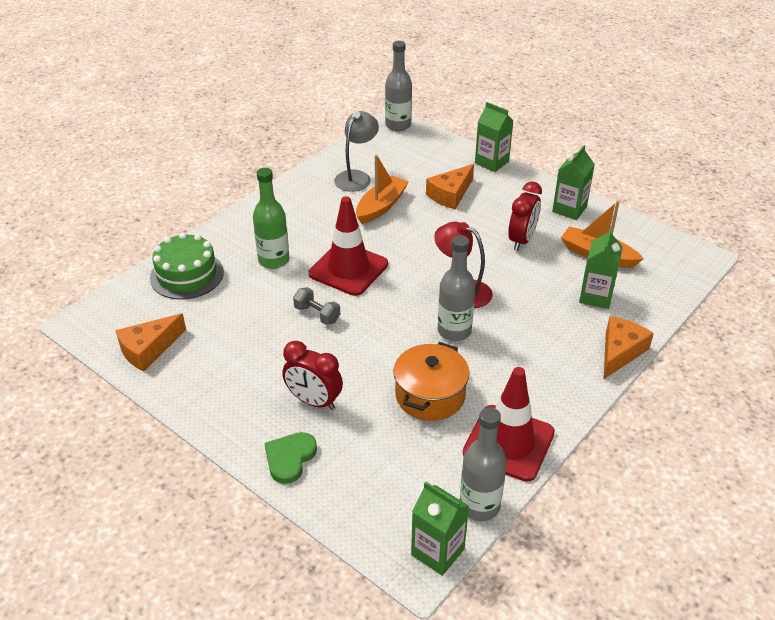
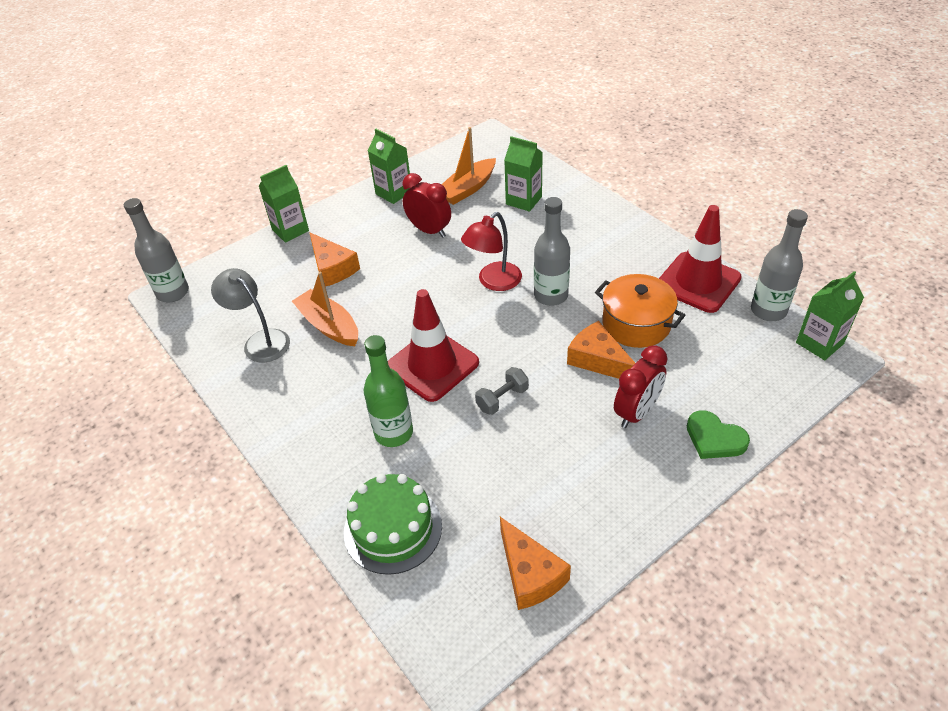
camera: 75 degrees left, 5 degrees up
orange cheese [603,316,654,380] -> orange cheese moved to [567,321,635,379]

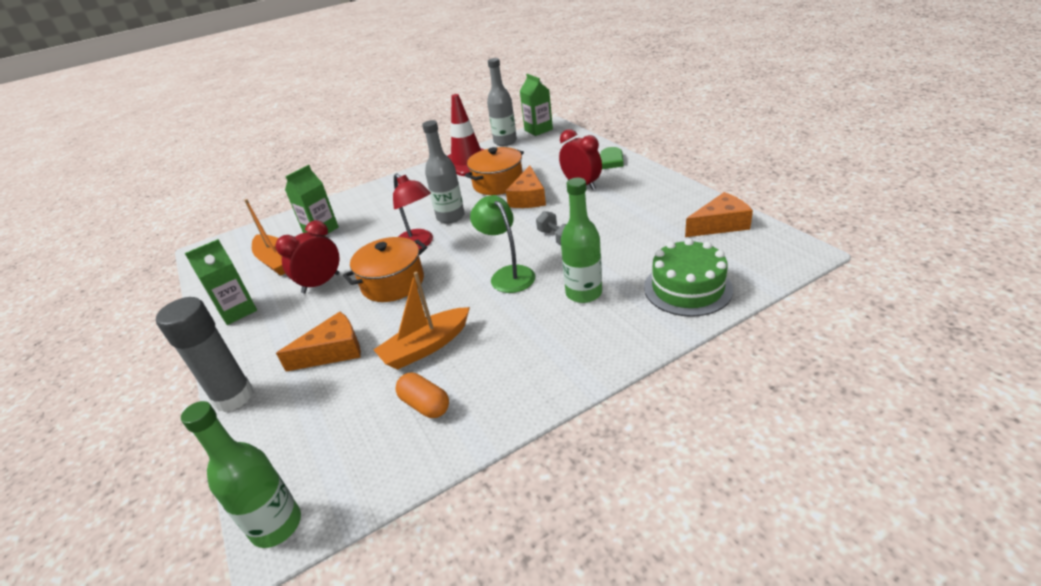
camera: 80 degrees left, 10 degrees down
grey bottle [124,198,189,302] -> green bottle [181,401,301,548]
grey lamp [211,268,290,362] -> orange capsule [395,373,449,418]
green carton [259,165,309,243] -> grey glue stick [156,297,253,412]
red traffic cone [388,289,479,402] -> green lamp [470,195,535,293]
orange cheese [567,321,635,379] -> orange cheese turned 45 degrees counterclockwise [506,166,546,208]
none -> orange pot [343,237,427,302]

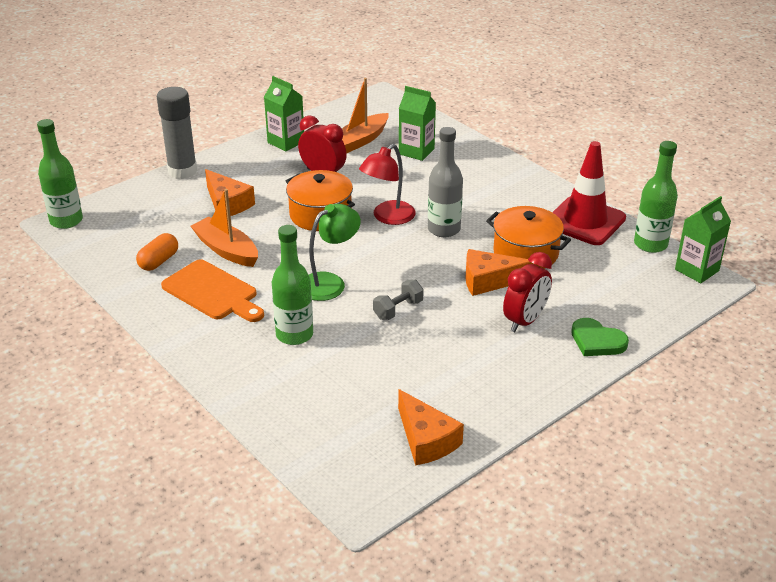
camera: 75 degrees right, 0 degrees up
grey bottle [487,58,517,146] -> green bottle [634,141,678,253]
green cake [644,238,733,317] -> none
none -> orange cutting board [161,260,264,322]

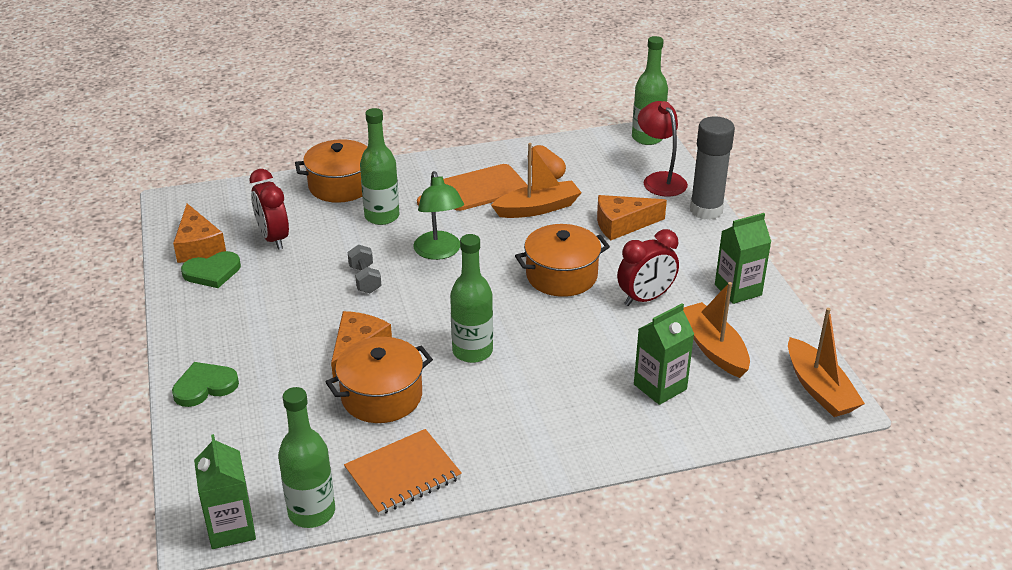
camera: 115 degrees right, 0 degrees up
red lamp [359,144,416,225] -> red lamp moved to [638,101,688,197]
orange cheese [398,389,464,465] -> orange cheese turned 105 degrees counterclockwise [173,203,226,263]
grey bottle [428,127,463,237] -> green bottle [450,234,493,363]
red clock [503,252,552,332] -> red clock moved to [249,169,289,250]
red traffic cone [552,141,626,245] -> orange notebook [344,429,462,515]
none -> green heart [181,251,241,288]
none -> orange pot [295,139,368,203]
none -> orange boat [788,308,865,417]

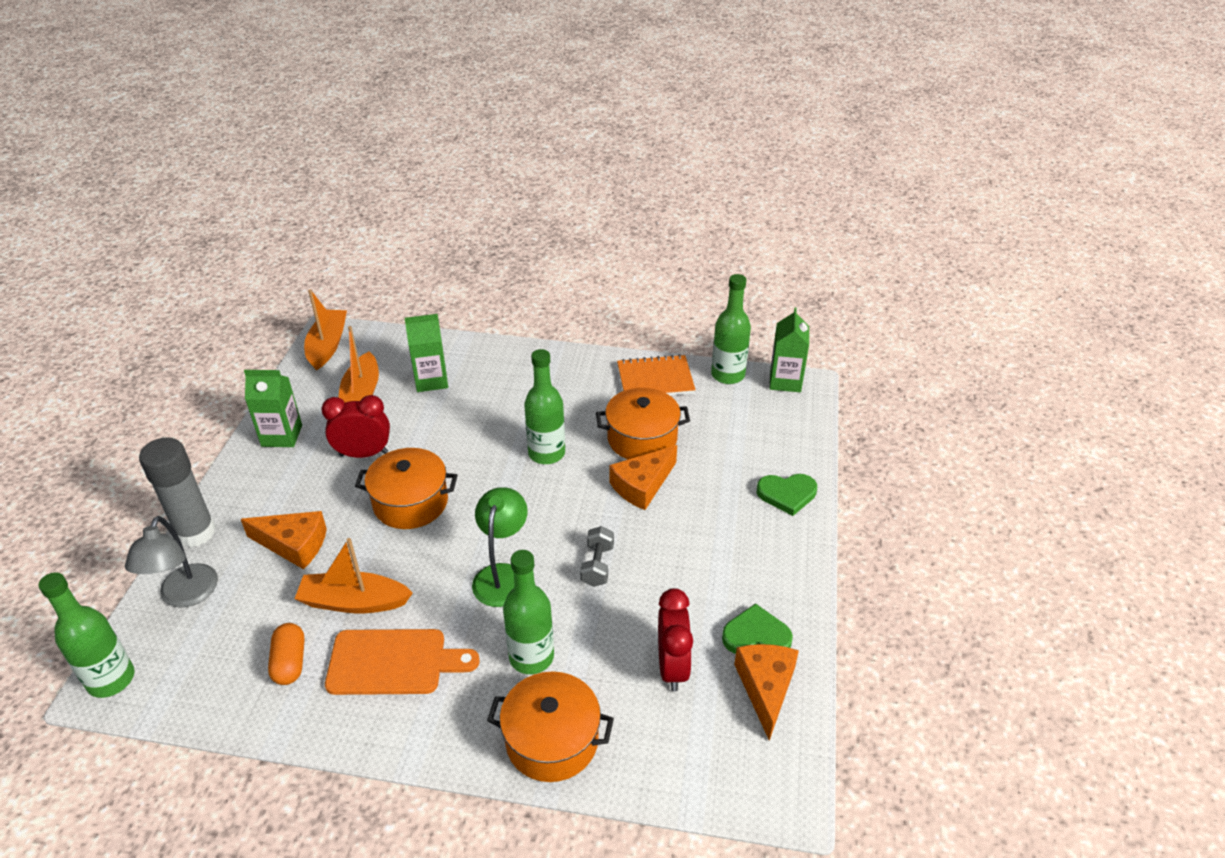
camera: 155 degrees left, 5 degrees up
red lamp [638,101,688,197] -> grey lamp [125,516,218,608]

